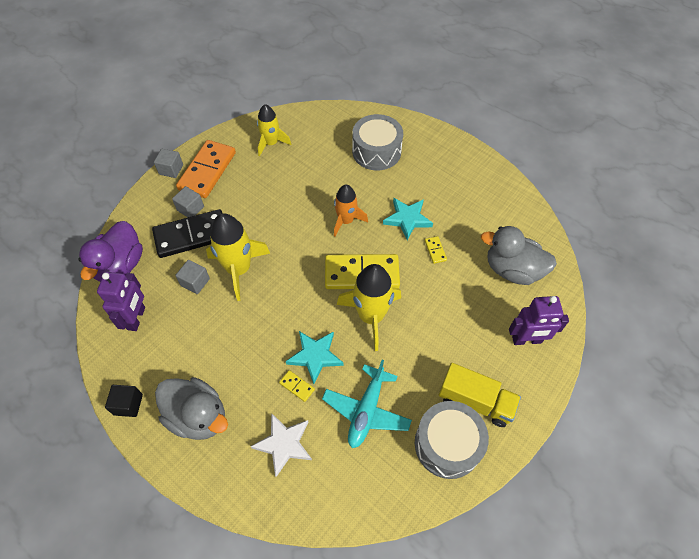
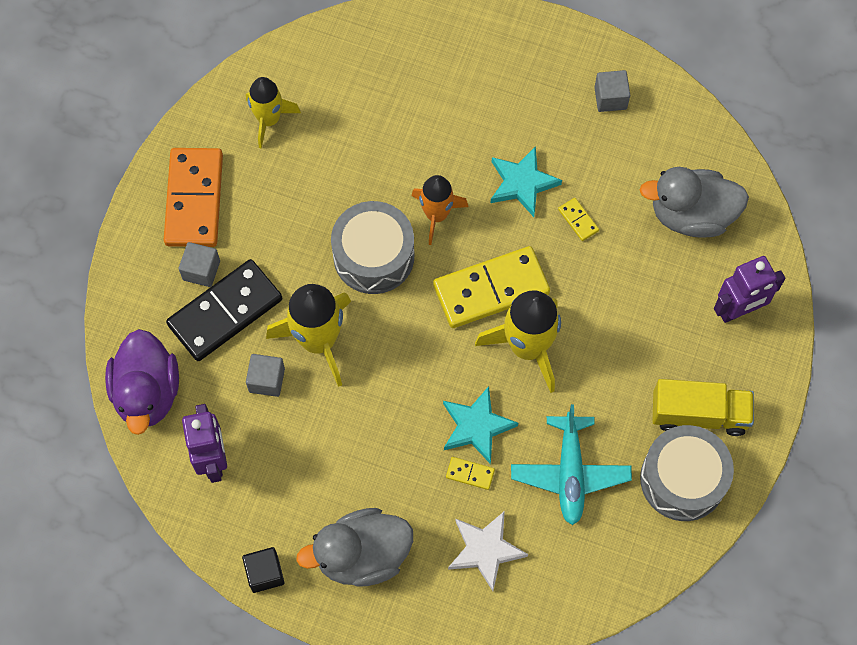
camera: 20 degrees left, 10 degrees up
grey cube [154,149,183,178] -> grey cube moved to [594,70,630,112]
grey duck [155,377,228,440] -> grey duck turned 150 degrees clockwise [296,508,413,587]
grey drum [352,114,403,170] -> grey drum moved to [331,201,414,294]

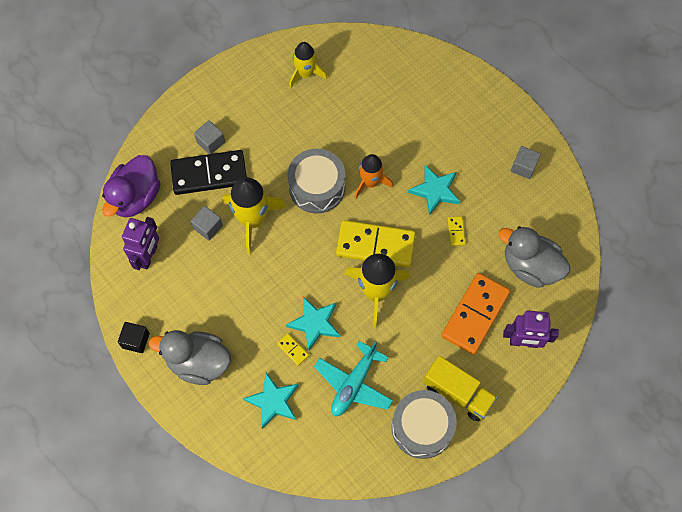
camera: 30 degrees right, 0 degrees up
orange domino [164,148,223,247] -> orange domino moved to [441,273,510,355]
white star [448,511,528,591] -> turquoise star [243,372,299,429]

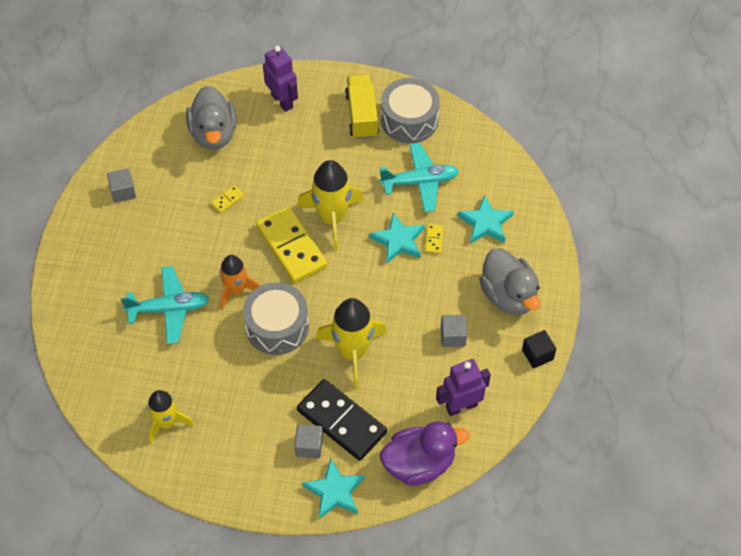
camera: 130 degrees left, 10 degrees down
grey cube [191,206,223,241] -> grey cube moved to [441,315,467,347]
turquoise star [408,165,460,215] -> turquoise star moved to [302,458,365,519]
orange domino [441,273,510,355] -> none
none -> turquoise plane [121,266,209,344]

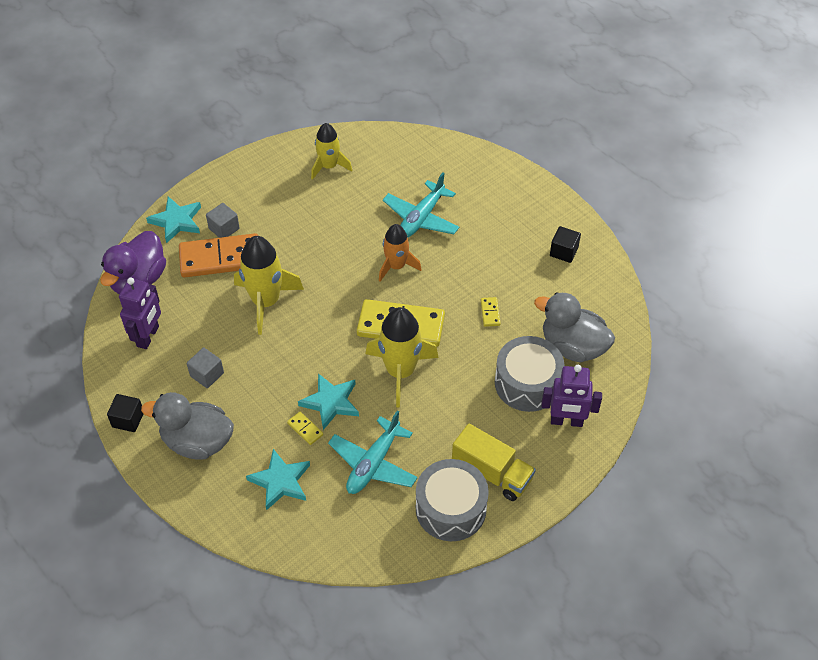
camera: 130 degrees right, 5 degrees down
grey cube [107,169,136,203] -> black cube [550,226,581,263]
grey drum [243,282,309,355] -> grey drum moved to [495,336,565,412]
black domino [297,379,387,461] -> orange domino [179,233,258,278]

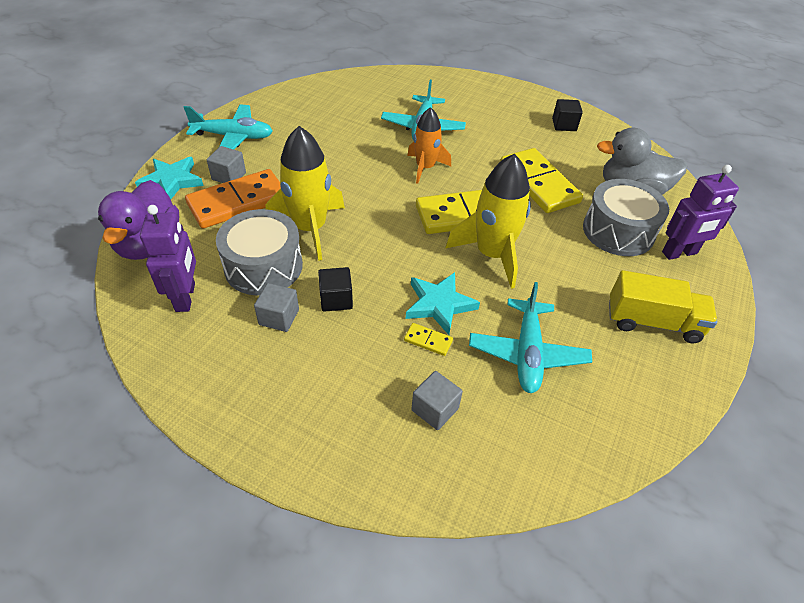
camera: 25 degrees left, 5 degrees down
black cube [107,394,143,432] -> black cube moved to [318,267,353,312]
grey duck [141,392,234,460] -> none
turquoise star [246,449,310,510] -> grey cube [411,371,463,430]
yellow rocket [311,123,352,180] -> none
grey drum [416,459,489,541] -> grey drum moved to [216,209,303,296]
yellow domino [481,297,500,327] -> yellow domino [500,148,583,213], size x2.46
none -> turquoise plane [184,104,273,150]

